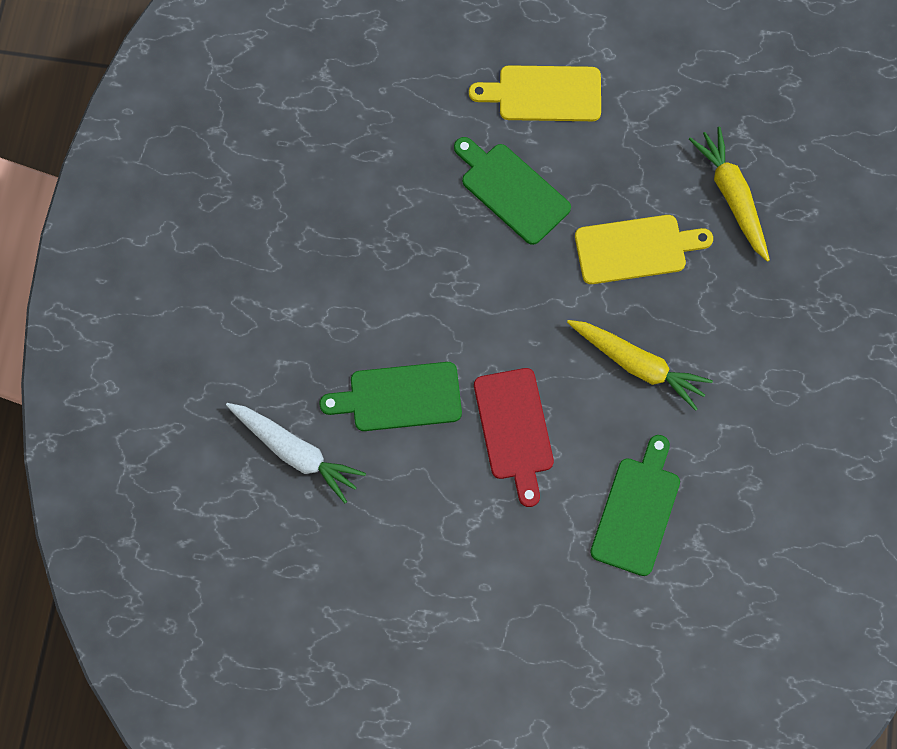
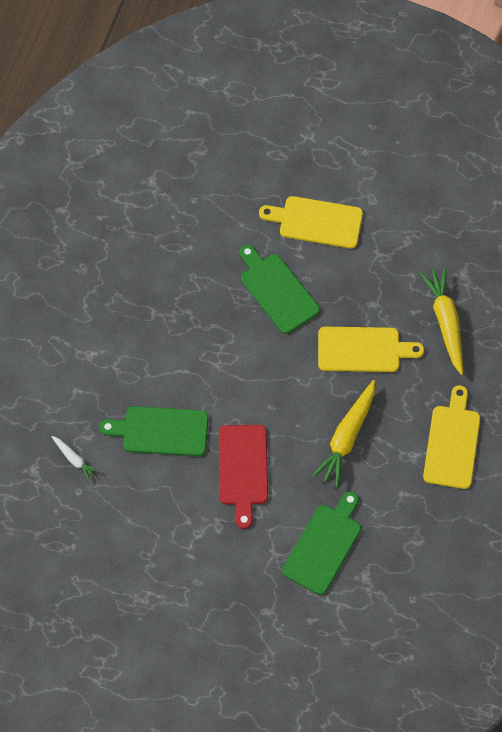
camera: 10 degrees right, 5 degrees down
white carrot [226,403,366,503] -> white carrot [51,436,100,481], size x0.51
yellow carrot [567,320,713,411] -> yellow carrot turned 75 degrees clockwise [312,380,375,488]
none -> yellow cutting board [423,385,480,489]

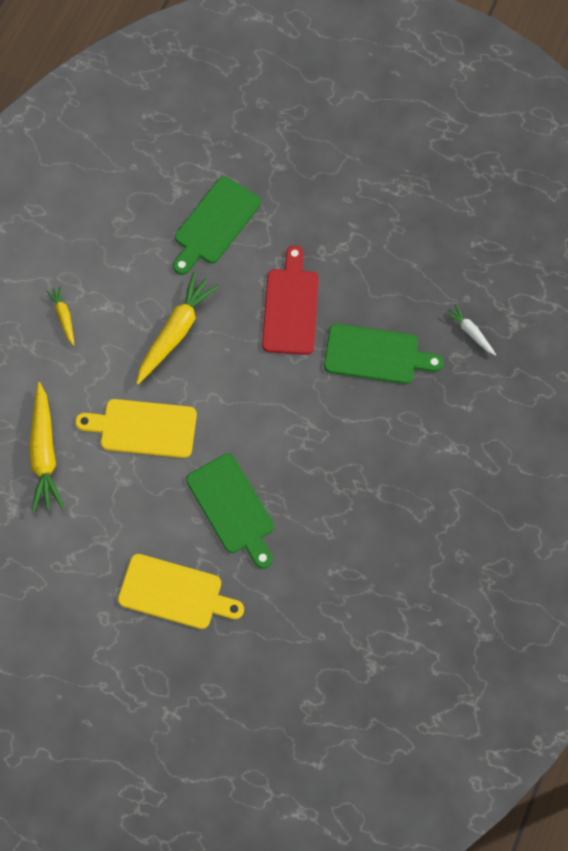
camera: 175 degrees left, 5 degrees up
yellow cutting board [423,385,480,489] -> yellow carrot [46,286,74,346]

